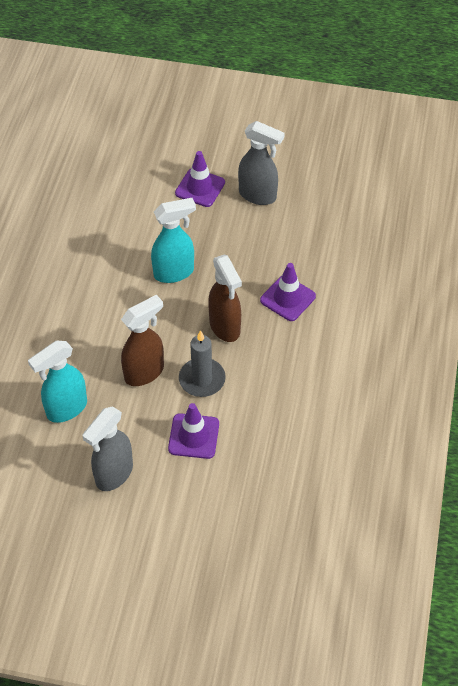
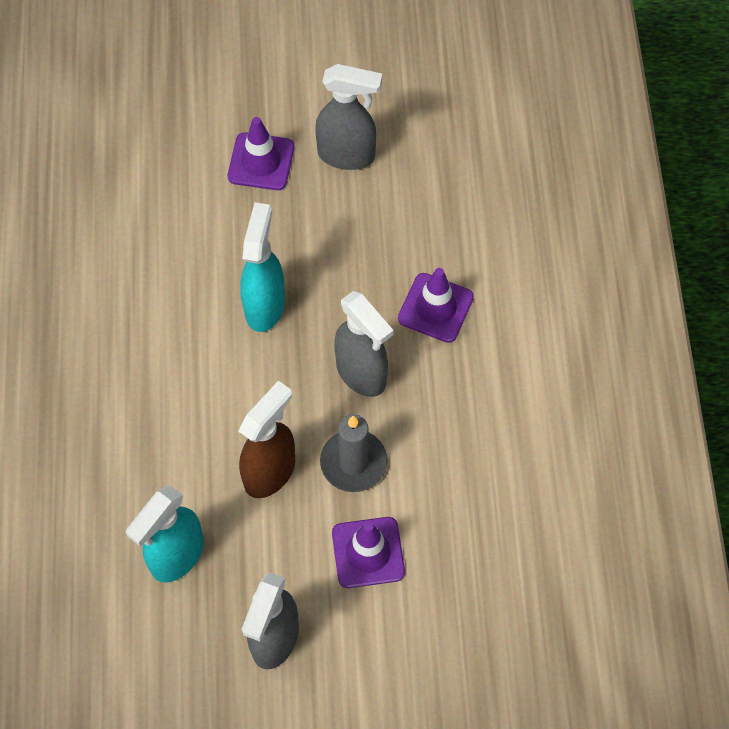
camera: 15 degrees left, 10 degrees up
turquoise spray bottle [151,198,196,283] -> turquoise spray bottle turned 45 degrees counterclockwise [240,202,285,332]
brown spray bottle [208,255,242,342] -> grey spray bottle [334,291,394,397]

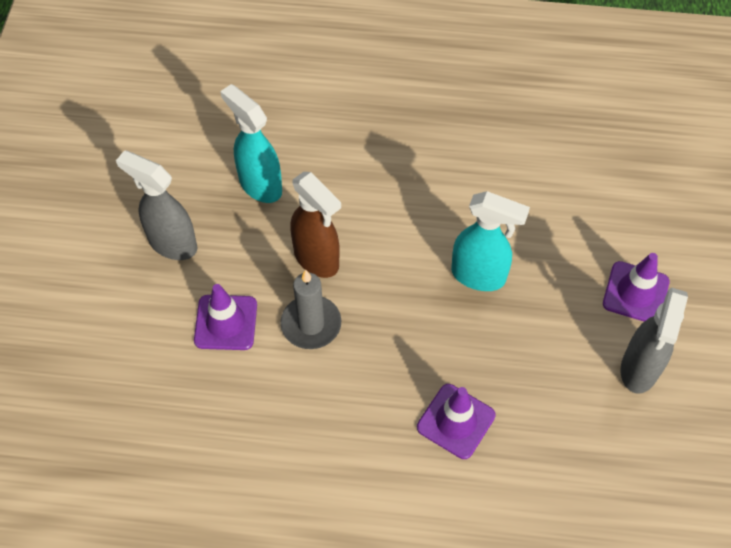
camera: 100 degrees right, 5 degrees down
grey spray bottle [334,291,394,397] -> none

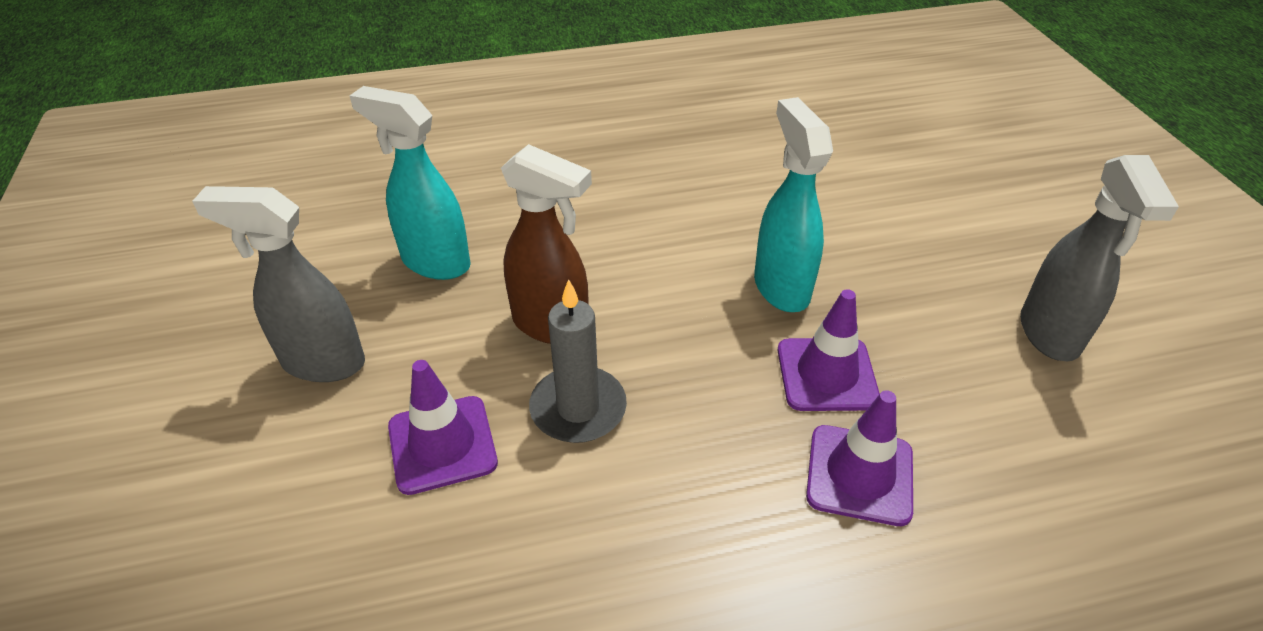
camera: 20 degrees left, 15 degrees down
turquoise spray bottle [451,191,530,291] -> turquoise spray bottle turned 105 degrees counterclockwise [754,97,833,312]
purple traffic cone [603,253,670,322] -> purple traffic cone moved to [778,289,880,411]

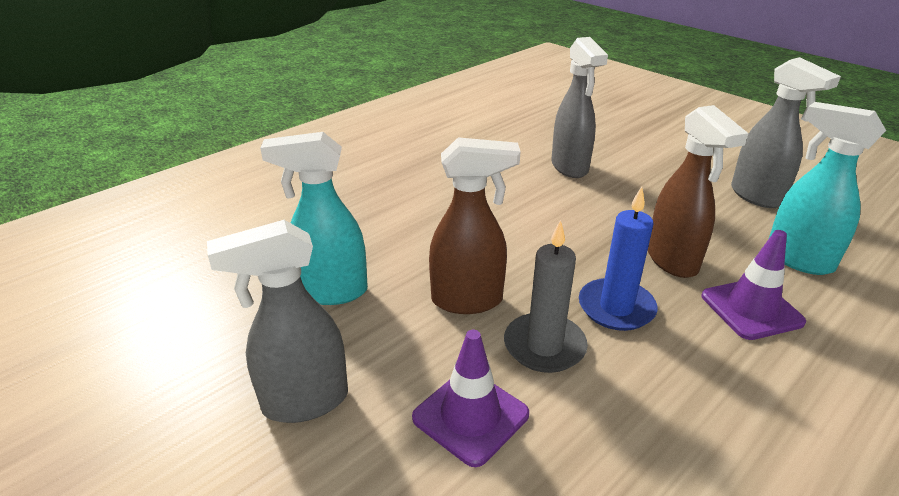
camera: 30 degrees left, 10 degrees down
turquoise spray bottle [754,97,833,312] -> turquoise spray bottle moved to [769,102,886,275]
purple traffic cone [778,289,880,411] -> brown spray bottle [648,105,749,278]
none -> grey spray bottle [551,37,608,178]
none -> blue candle [579,186,658,331]

